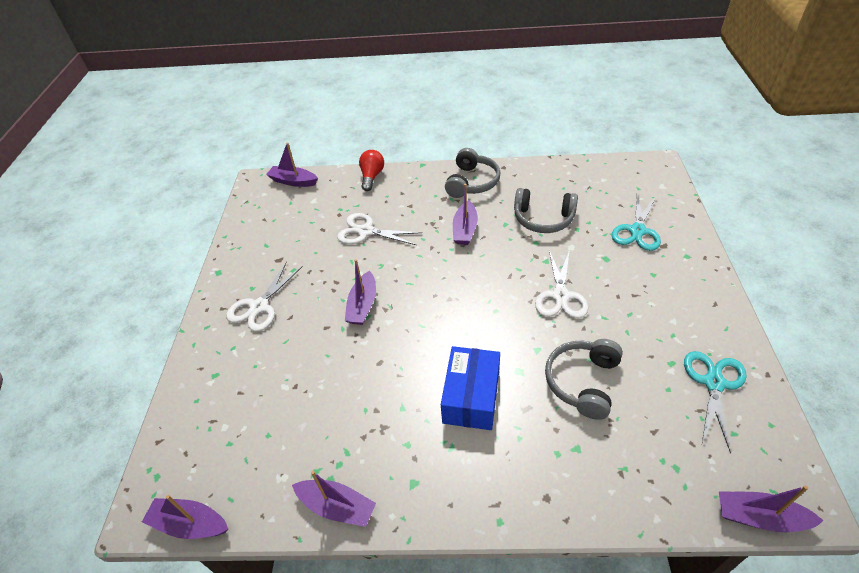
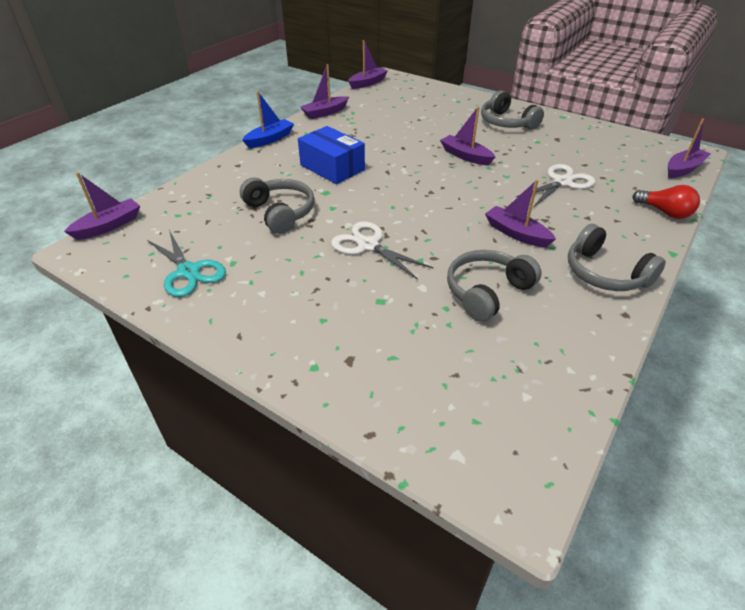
camera: 120 degrees right, 5 degrees down
white scissors [226,261,303,332] -> grey headphones [481,90,544,130]
turquoise scissors [611,194,661,251] -> none
none -> blue boat [242,91,294,148]

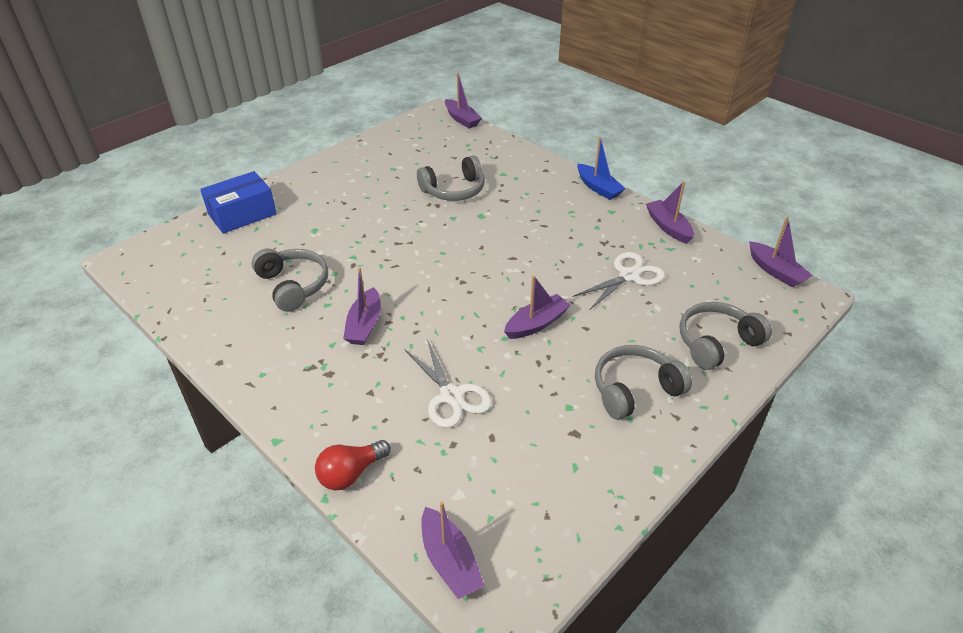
camera: 100 degrees right, 0 degrees up
turquoise scissors [147,230,226,297] -> none
blue box [298,126,365,184] -> blue box moved to [200,171,277,234]
white scissors [331,222,433,280] -> white scissors moved to [573,252,665,310]
purple boat [485,179,556,247] -> purple boat turned 135 degrees clockwise [343,267,381,345]
grey headphones [568,224,666,291] -> grey headphones moved to [679,302,772,370]

